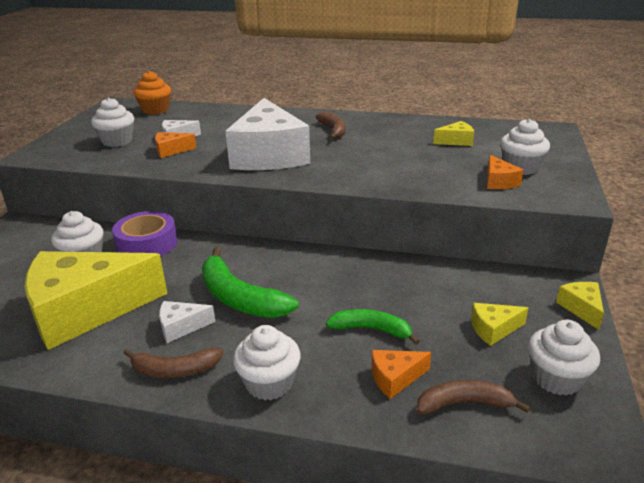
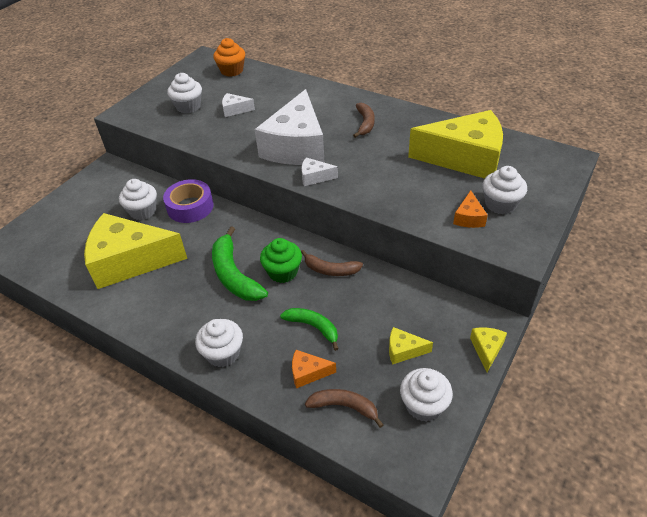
camera: 20 degrees right, 15 degrees up
brown banana [124,348,223,378] -> brown banana moved to [301,250,363,276]
orange cheese [155,132,196,158] -> none
white cheese [159,301,215,343] -> white cheese moved to [301,158,338,186]
yellow cheese [433,121,474,146] -> yellow cheese [408,110,503,179], size x2.48
none -> green cupcake [260,238,302,283]

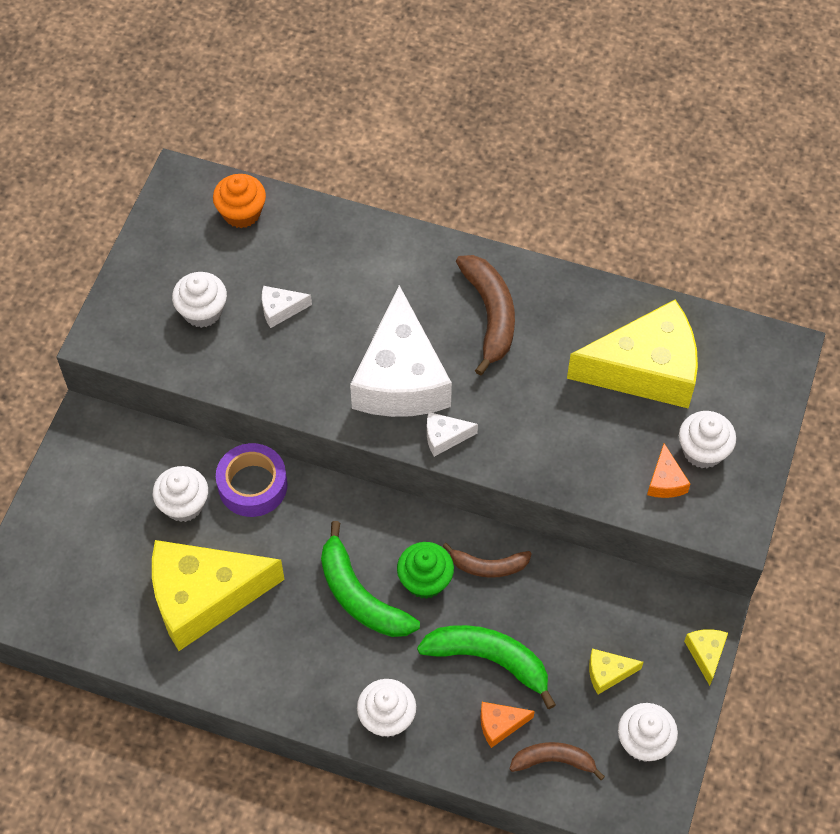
camera: 15 degrees left, 15 degrees up
green banana [280,308,339,351] -> green banana [417,625,556,709], size x1.61
brown banana [353,103,375,138] -> brown banana [456,255,515,376], size x1.61

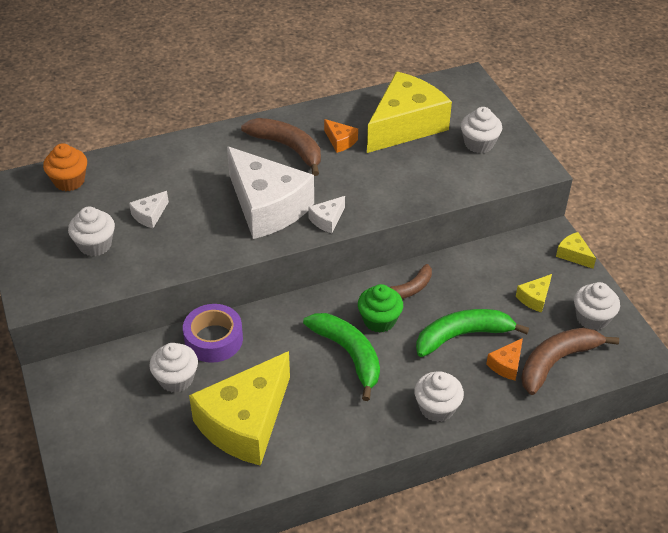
camera: 40 degrees left, 15 degrees down
green banana [321,521,420,637] -> green banana turned 135 degrees counterclockwise [303,313,380,401]
brown banana [509,742,605,780] -> brown banana [521,328,619,395], size x1.61
orange cheese [647,443,690,498] -> orange cheese moved to [324,119,358,153]

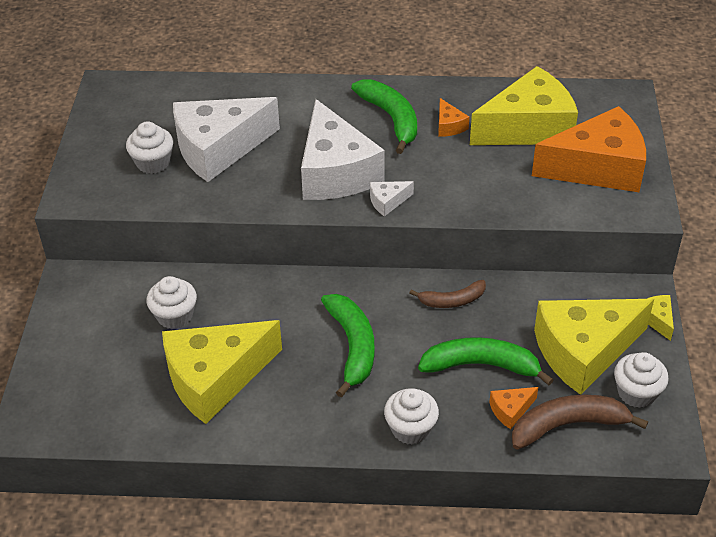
camera: 25 degrees right, 0 degrees up
orange cupcake [43,143,87,191] -> none
white cheese [129,191,169,228] -> white cheese [173,97,280,182], size x2.48
purple tape [183,304,243,363] -> none
brown banana [241,118,321,176] -> green banana [351,79,417,154]
green cupcake [358,284,403,333] -> none
white cupcake [461,107,502,153] -> orange cheese [532,106,646,192]
yellow cheese [516,274,552,313] -> yellow cheese [534,299,654,395], size x2.48

